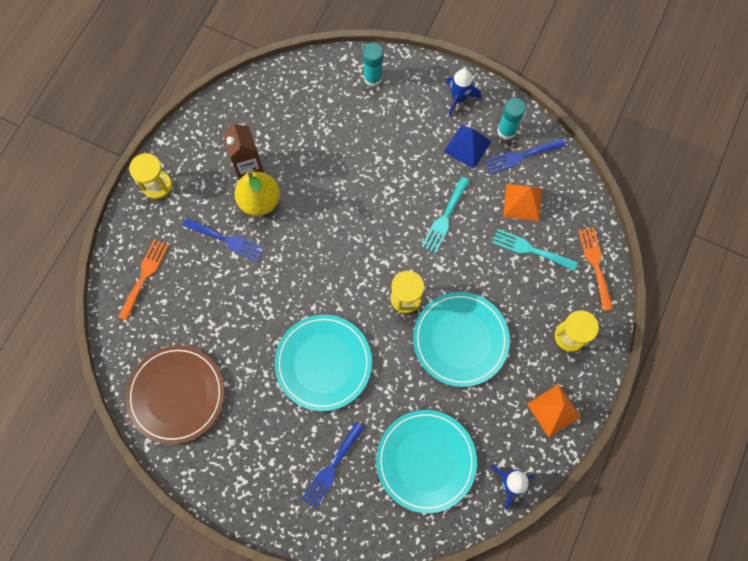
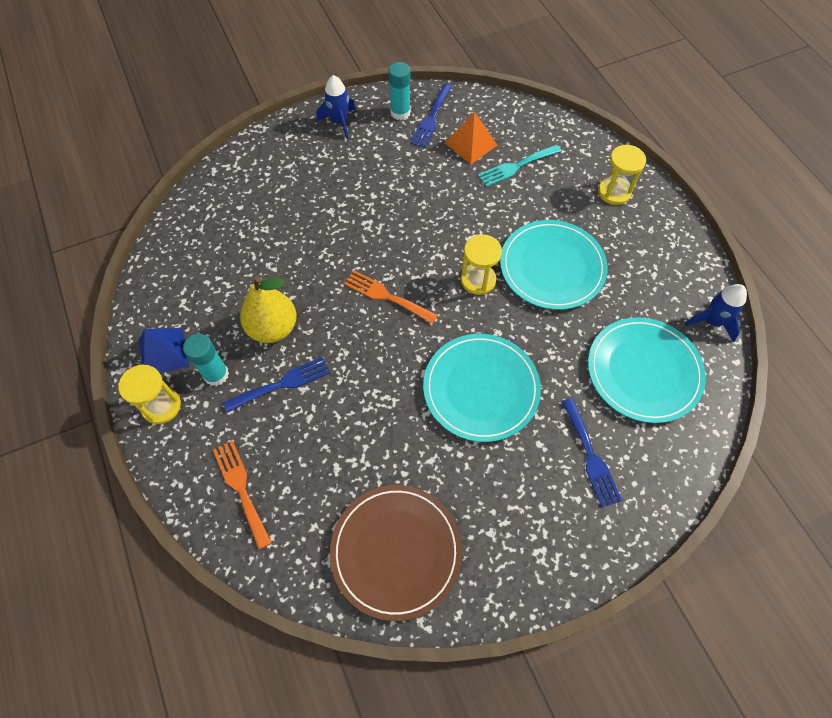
camera: 50 degrees left, 10 degrees down
brown carton [223,122,264,180] -> none
turquoise glue stick [363,43,383,87] -> turquoise glue stick moved to [183,334,229,386]
turquoise fork [422,177,470,253] -> none
blue pyramid [444,125,491,169] -> blue pyramid moved to [138,328,190,374]
orange pyramid [527,384,580,437] -> none
orange fork [578,227,613,311] -> orange fork moved to [344,270,438,324]

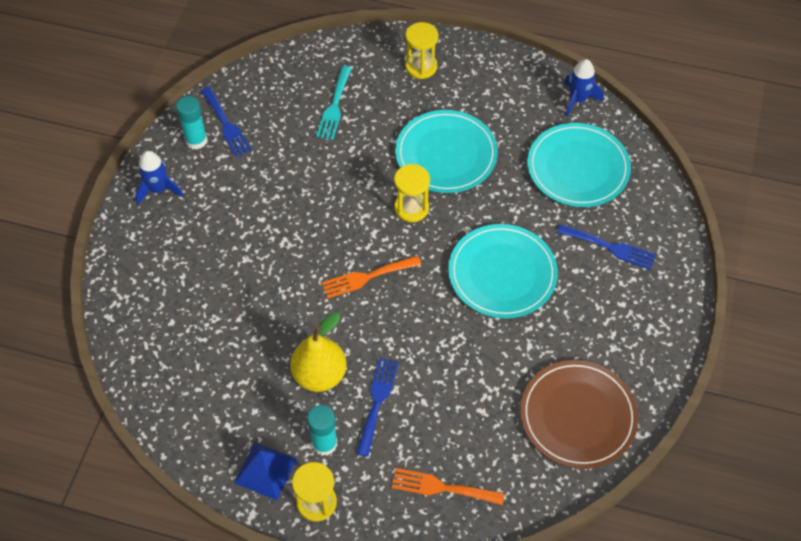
camera: 50 degrees left, 5 degrees down
orange pyramid [445,111,497,164] -> none

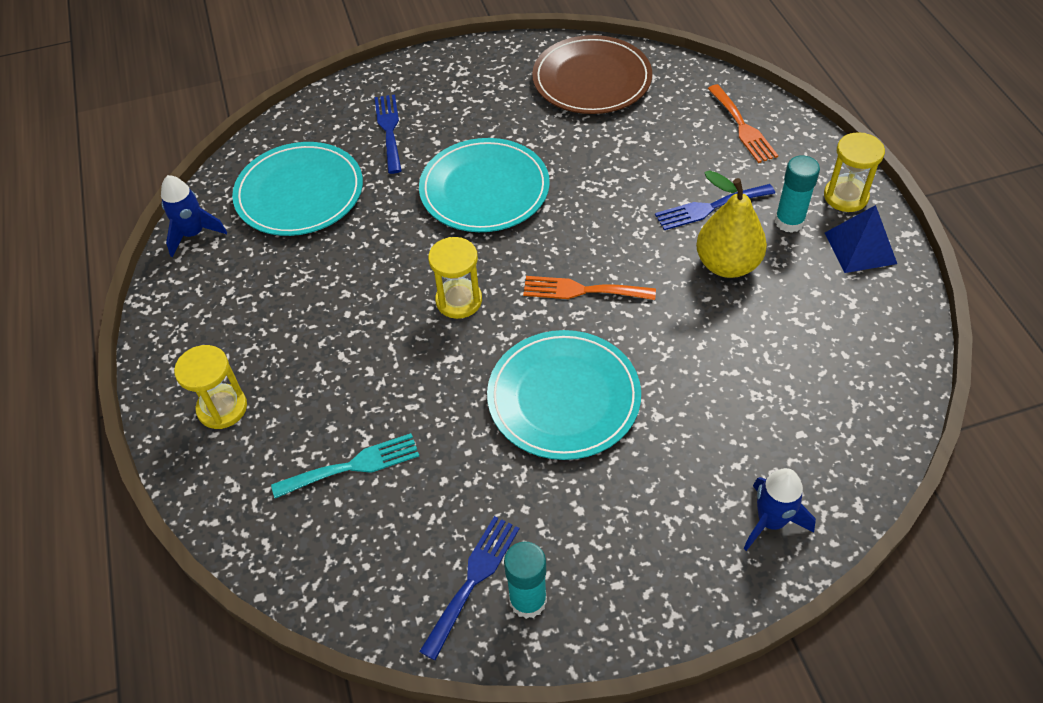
camera: 120 degrees left, 5 degrees down
blue rocket [135,151,183,205] -> blue rocket moved to [744,468,816,551]
orange fork [322,256,421,299] -> orange fork turned 150 degrees clockwise [523,276,656,300]
turquoise plate [395,110,498,193] -> turquoise plate moved to [487,330,641,460]

